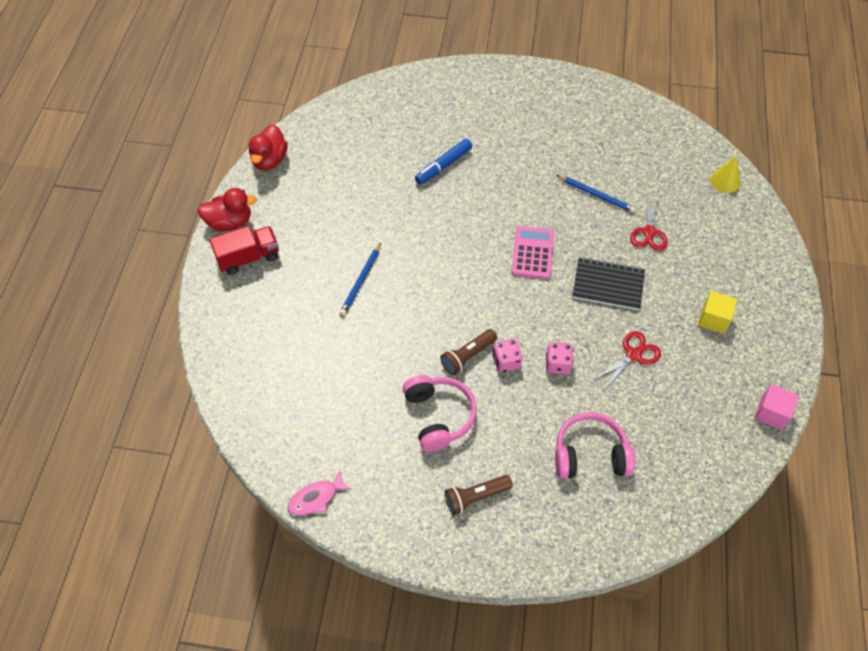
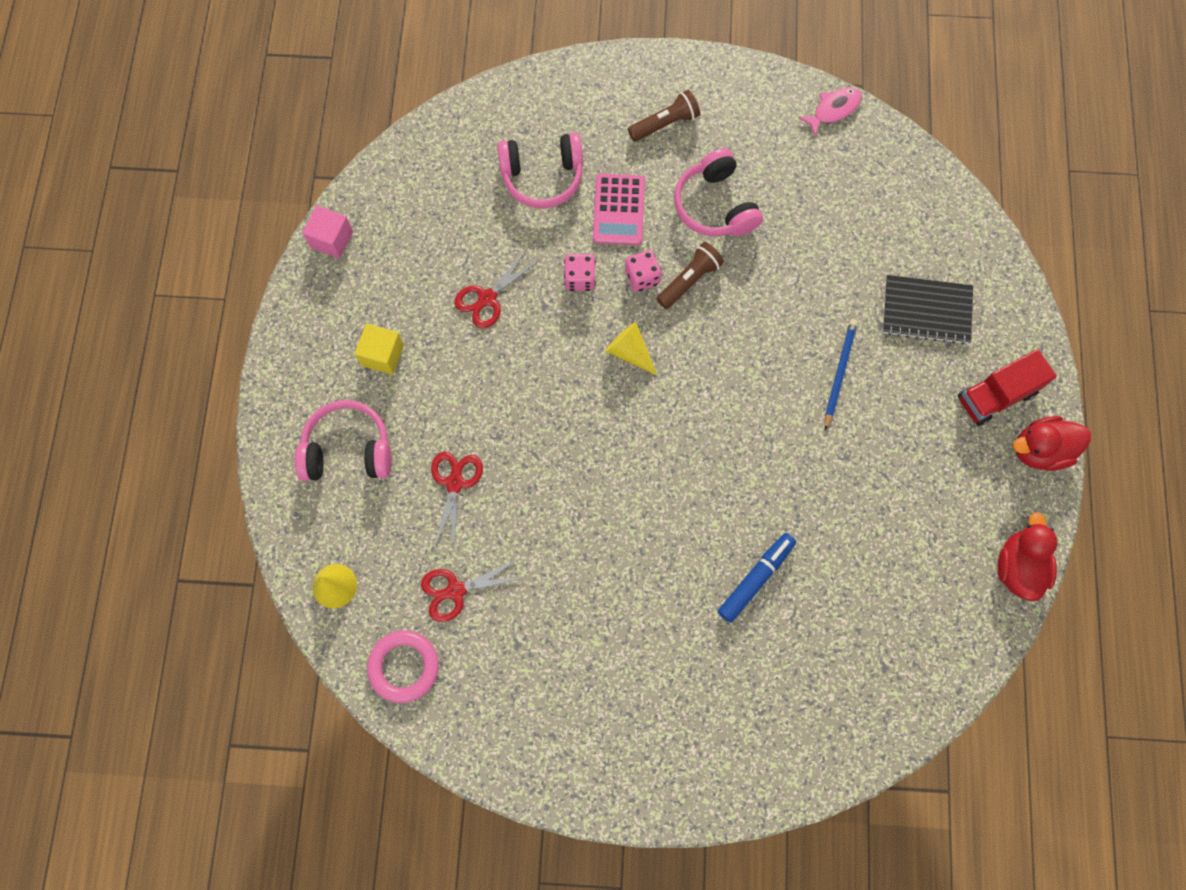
camera: 175 degrees right, 15 degrees up
pink calculator [511,226,554,279] -> pink calculator moved to [593,174,645,245]
blue pencil [556,175,636,213] -> none
black notebook [572,257,645,310] -> black notebook moved to [883,275,973,345]
none -> pink headphones [295,400,392,481]
none -> pink ring [367,630,439,703]
none -> red scissors [421,559,526,622]
none -> yellow cone [605,322,657,375]

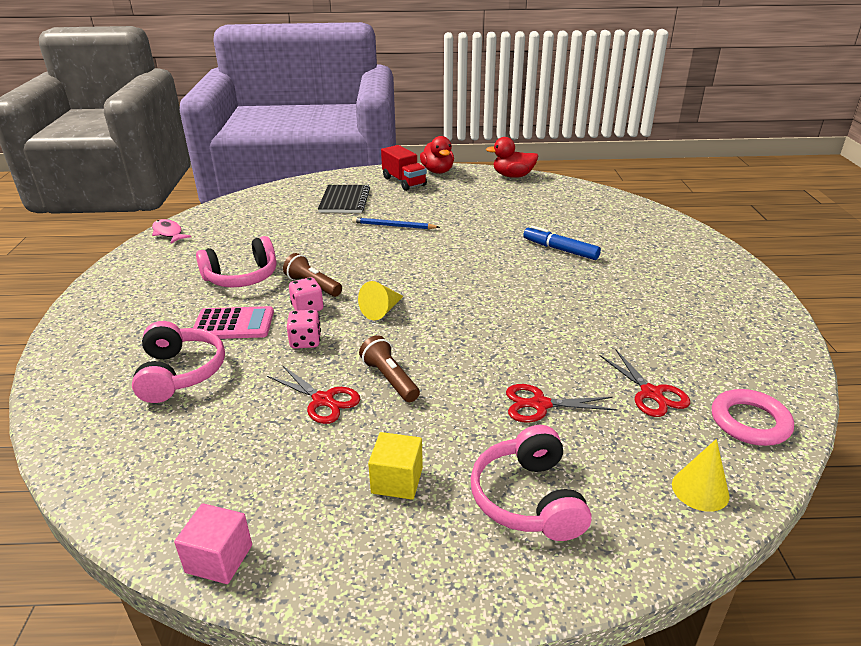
camera: 95 degrees left, 40 degrees down
brown flashlight [628,90,700,141] -> brown flashlight moved to [359,335,420,402]

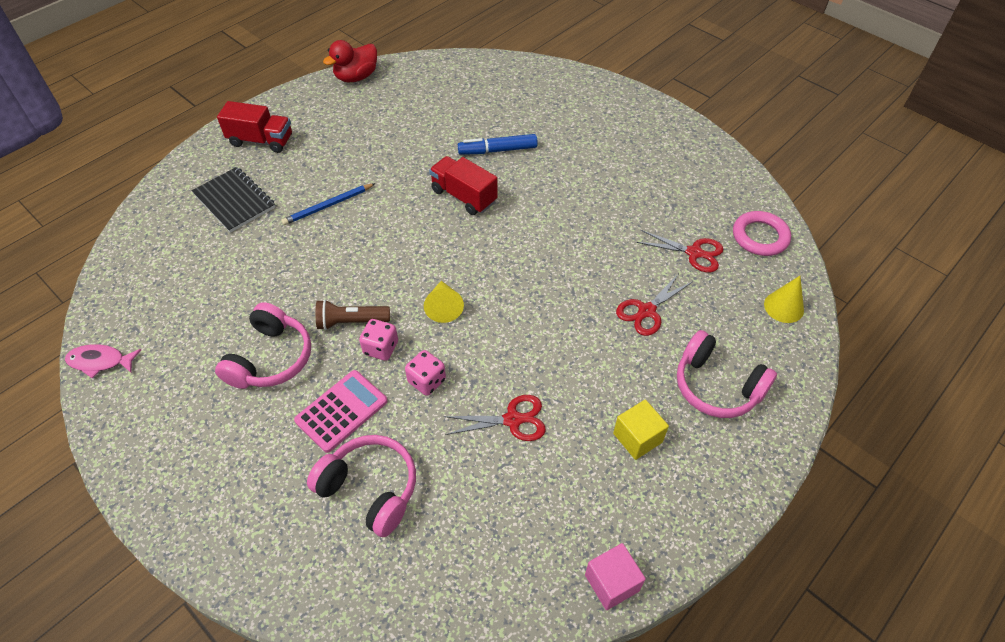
camera: 45 degrees left, 20 degrees up
brown flashlight [359,335,420,402] -> none
red duck [420,136,454,174] -> none
none -> red truck [429,156,498,215]

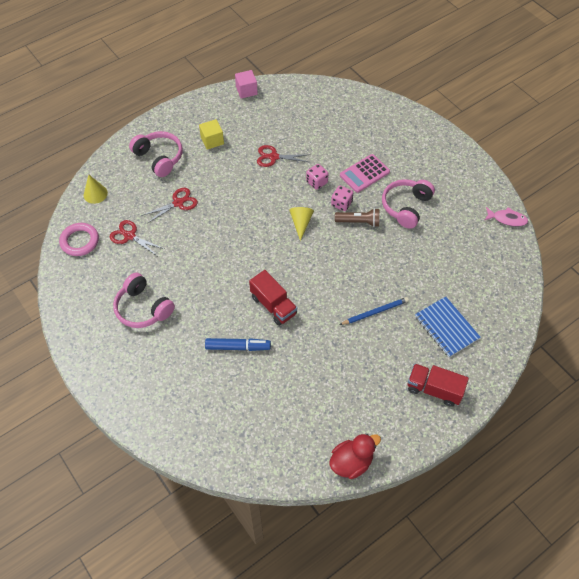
camera: 170 degrees left, 5 degrees up
black notebook [192,167,275,233] -> blue notebook [415,296,481,357]
pink headphones [307,435,416,537] -> pink headphones moved to [113,273,175,328]

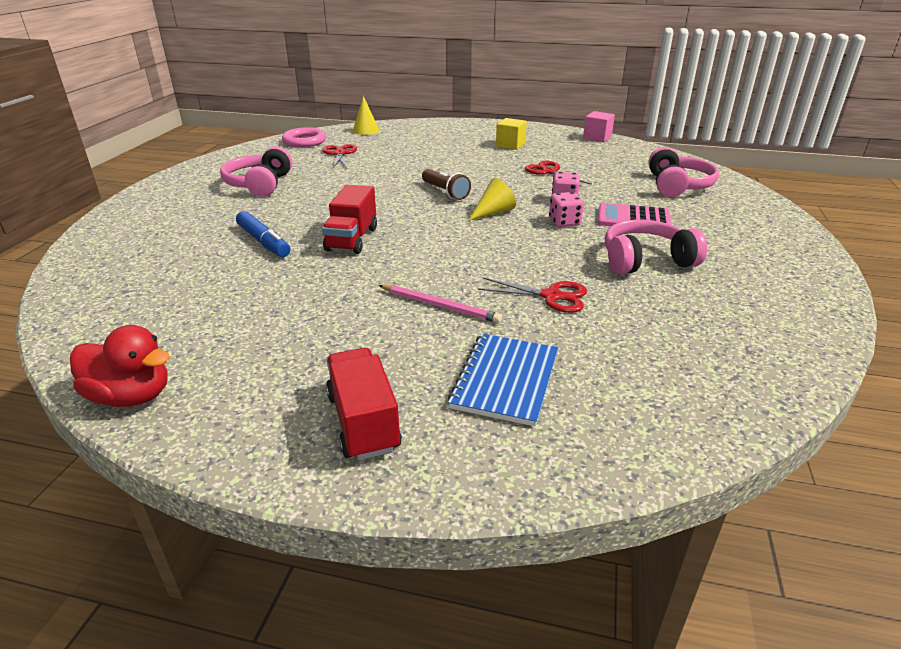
camera: 50 degrees right, 25 degrees down
pink headphones [129,131,183,177] -> pink headphones moved to [648,147,719,197]
red scissors [143,188,198,223] -> red scissors moved to [478,278,587,313]
brown flashlight [335,208,379,227] -> brown flashlight moved to [422,169,471,200]
blue pencil [339,297,409,325] -> pink pencil [379,285,502,323]
pink fish [485,207,528,226] -> none

